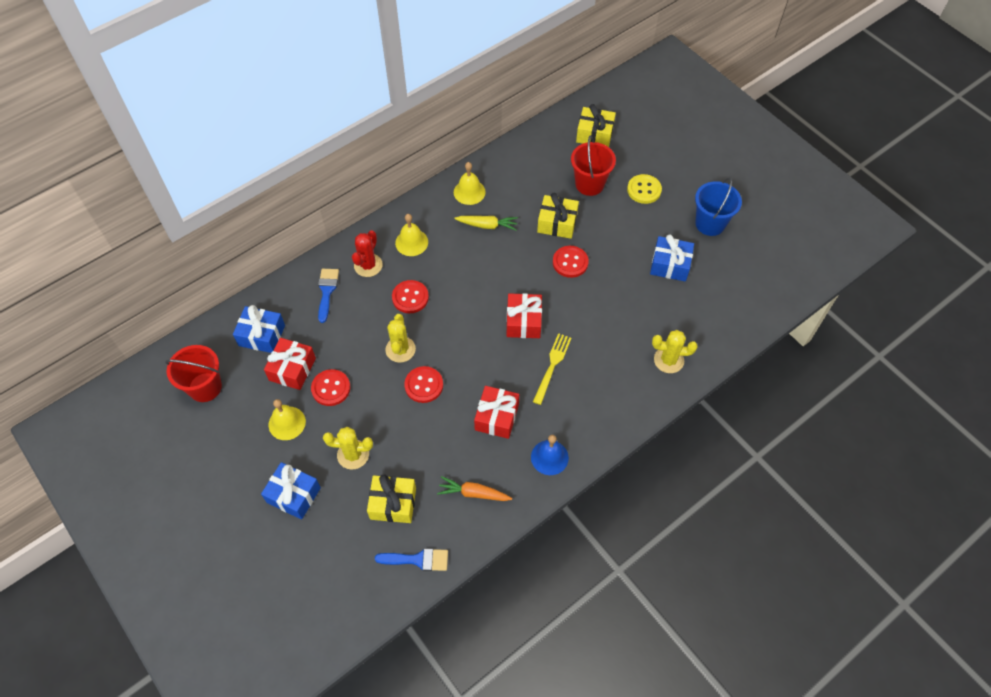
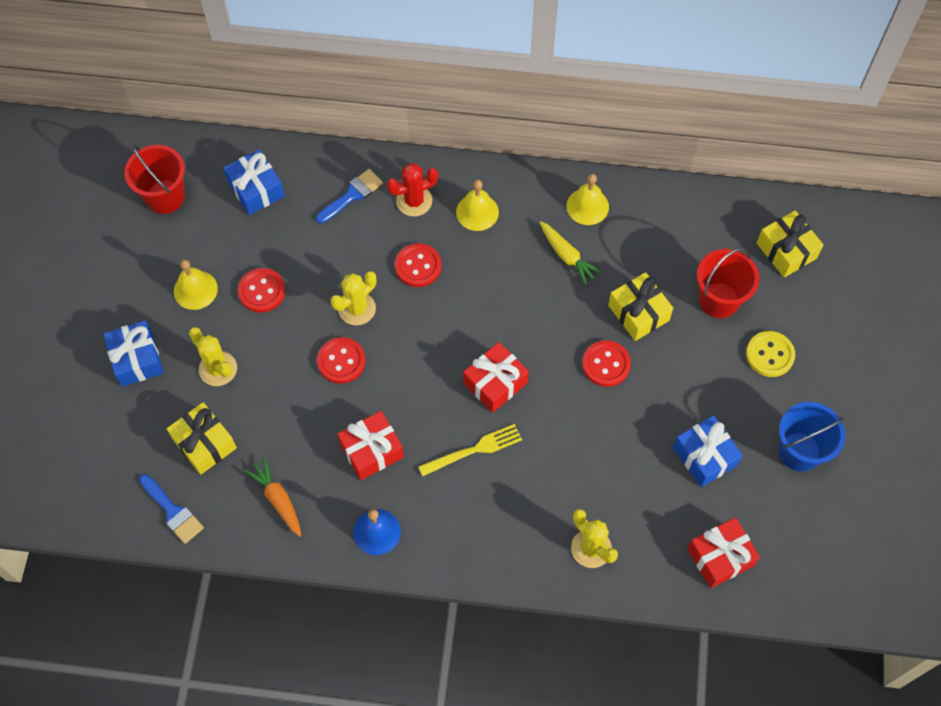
camera: 45 degrees right, 5 degrees up
red gift [264,338,316,390] -> red gift moved to [687,518,760,588]

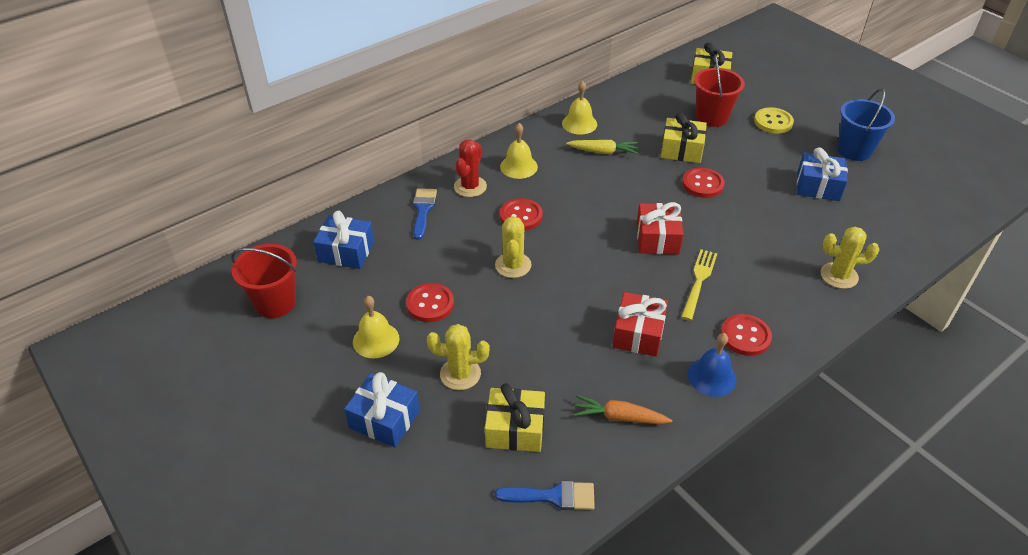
camera: 45 degrees left, 20 degrees down
red button [317,337,365,383] -> red button moved to [721,314,772,356]
red gift [687,518,760,588] -> none

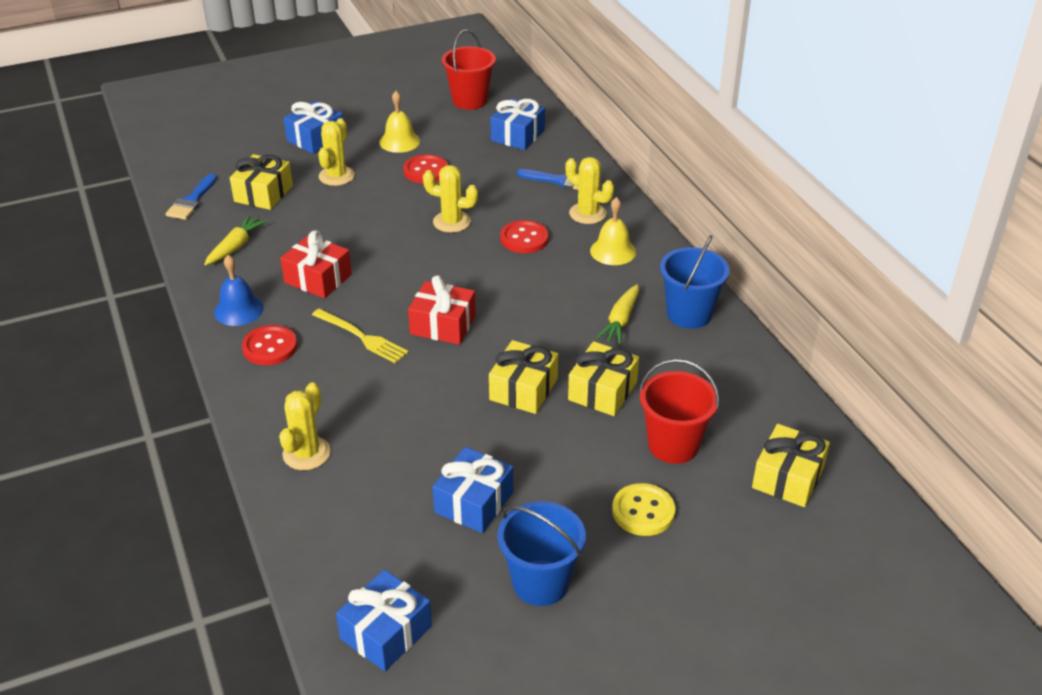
camera: 105 degrees right, 5 degrees down
red cactus [454,140,487,197] -> yellow cactus [565,157,614,224]
yellow bell [562,81,597,134] -> blue bucket [660,235,730,329]
orange carrot [573,395,672,424] -> yellow carrot [204,215,268,265]
red button [682,168,725,198] -> yellow gift [489,340,558,414]
none -> blue gift [336,570,432,671]

